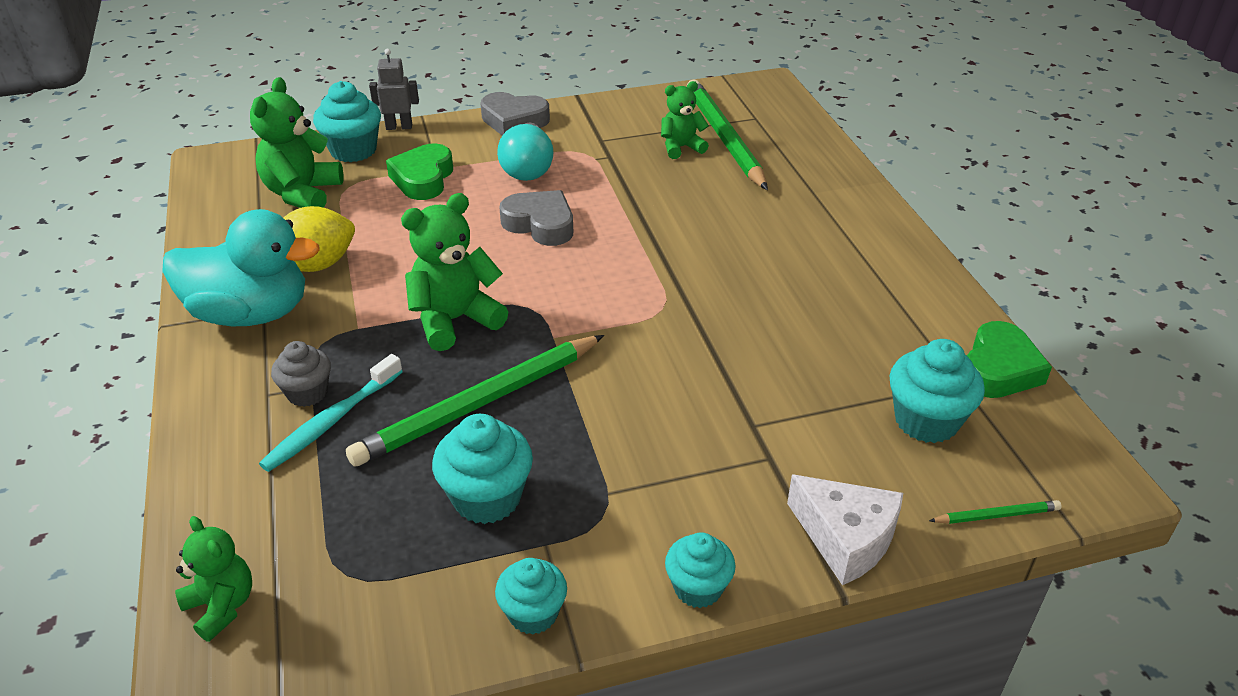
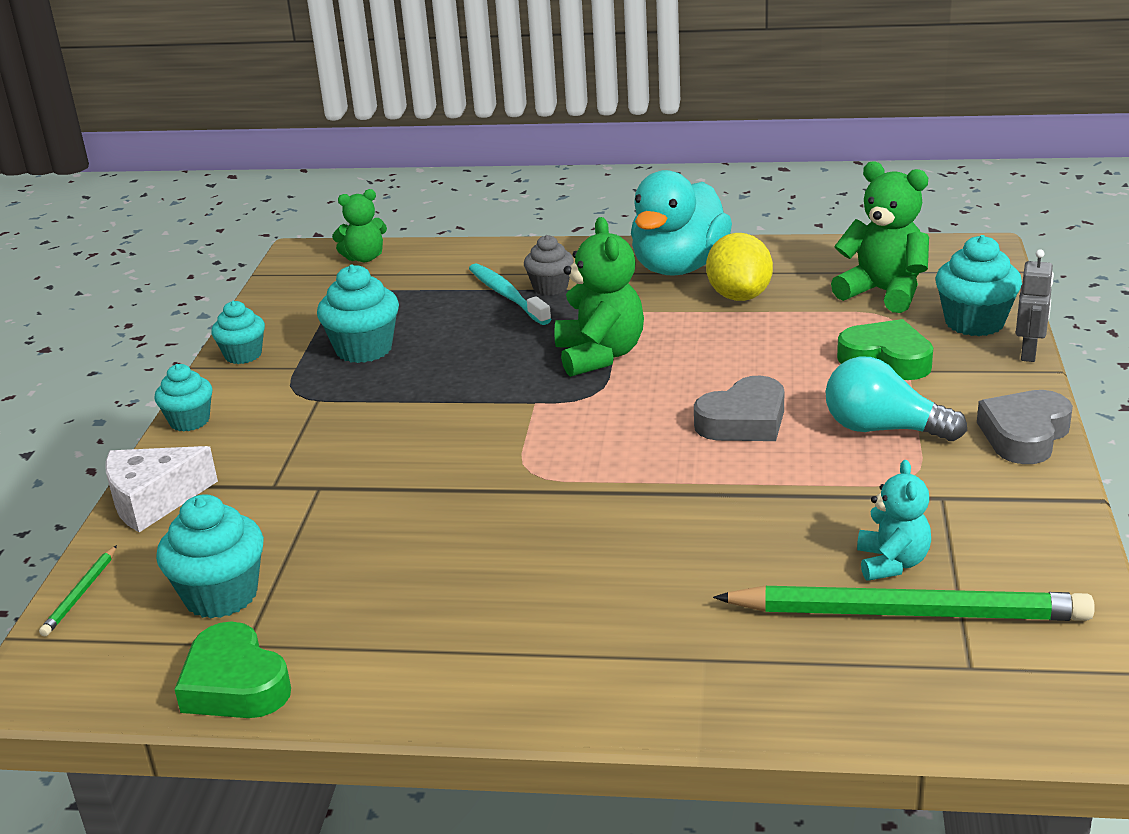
camera: 115 degrees right, 10 degrees down
green pencil [346,335,604,467] -> none
green teddy bear [661,81,709,159] -> turquoise teddy bear [857,460,931,581]

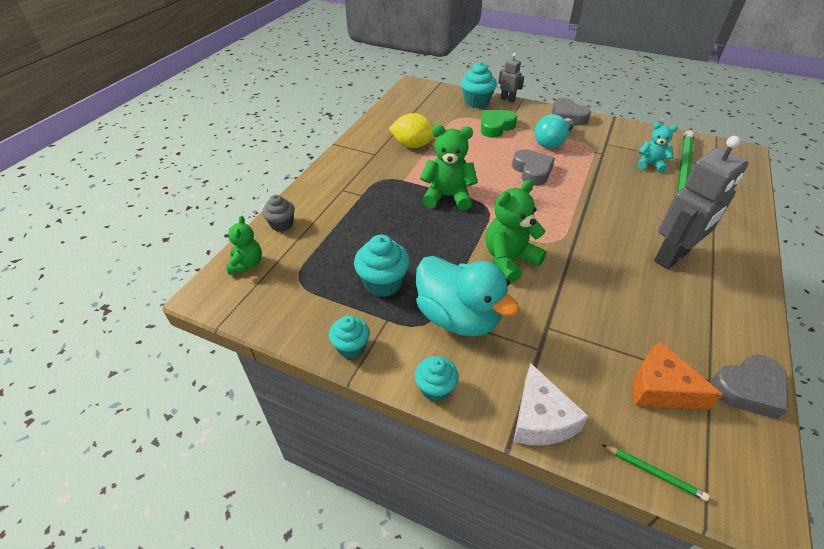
camera: 75 degrees left, 15 degrees up
turquoise cupcake [156,494,264,618] -> orange cheese [633,341,723,410]
green heart [174,621,291,718] -> grey heart [711,354,788,419]
turquoise toothbrush [469,263,552,325] -> none
grey cupcake [524,235,574,295] -> grey cupcake moved to [262,195,295,232]
turquoise duck [631,170,732,276] -> turquoise duck moved to [416,256,520,336]
green teddy bear [831,161,929,313] -> green teddy bear moved to [486,180,547,283]
none -> grey robot [654,136,748,269]

